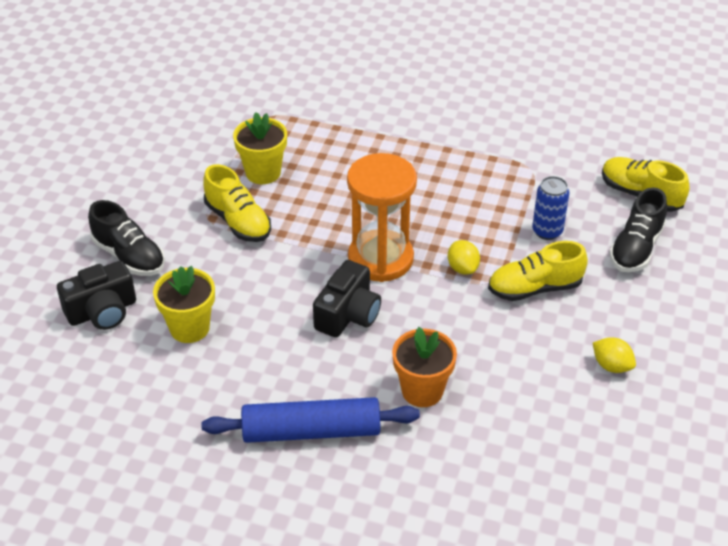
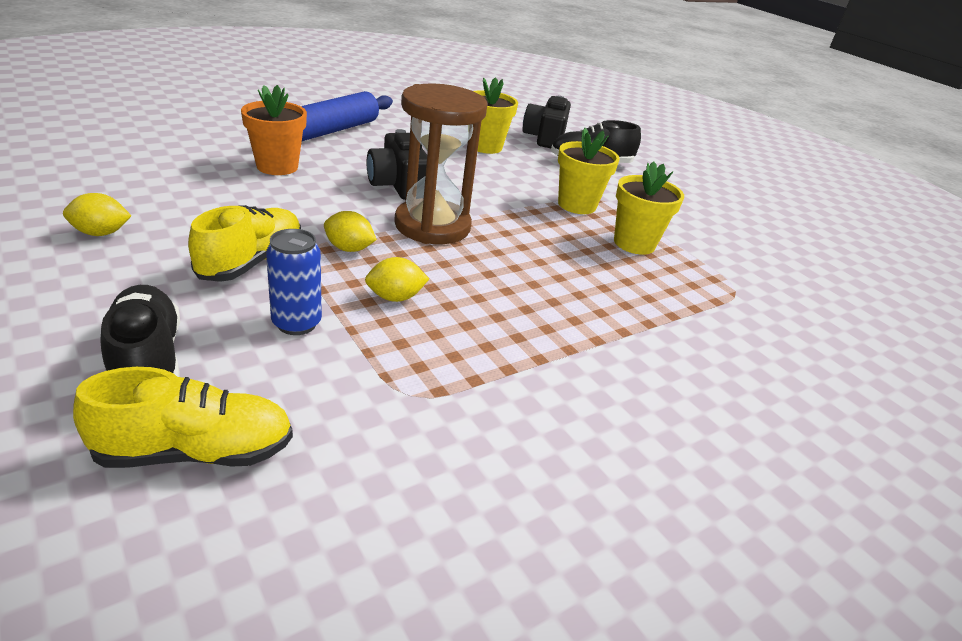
camera: 125 degrees right, 10 degrees down
yellow shoe [203,164,271,242] -> yellow flower pot [558,128,620,214]
orange hourglass [347,153,417,282] -> brown hourglass [394,83,487,244]
none -> yellow lemon [365,257,429,302]

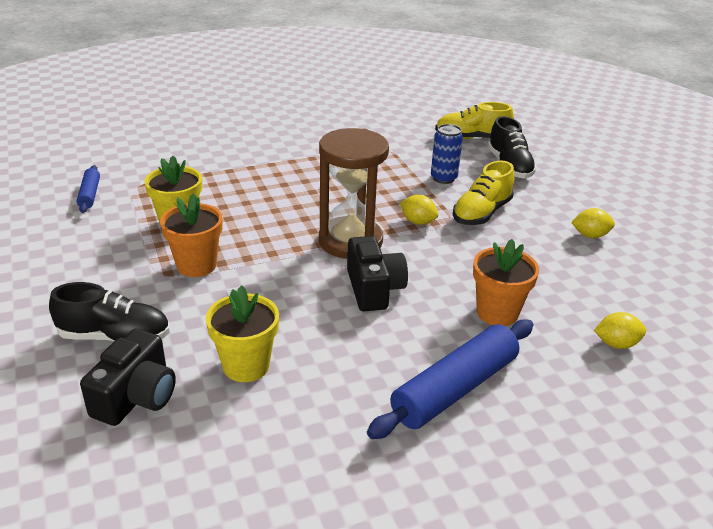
camera: 165 degrees left, 0 degrees up
yellow lemon [365,257,429,302] -> yellow lemon moved to [594,312,646,349]
yellow flower pot [558,128,620,214] -> orange flower pot [160,193,223,277]
none -> blue rolling pin [77,165,100,213]

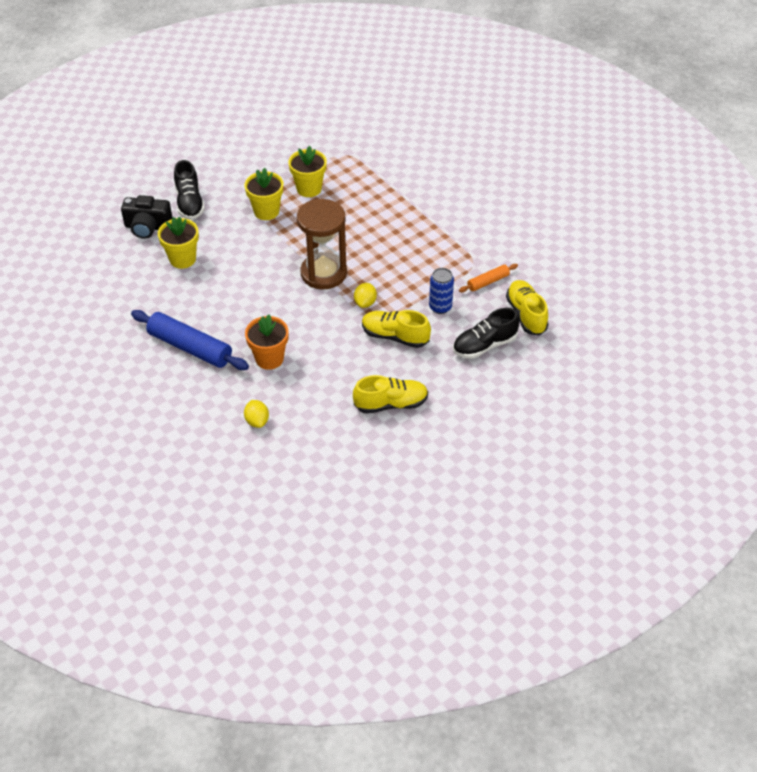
camera: 75 degrees right, 15 degrees up
blue rolling pin [77,165,100,213] -> none
orange flower pot [160,193,223,277] -> yellow flower pot [245,168,283,220]
black camera [347,236,408,311] -> none
yellow lemon [571,208,615,238] -> yellow shoe [353,375,428,414]
none -> orange rolling pin [459,264,518,292]

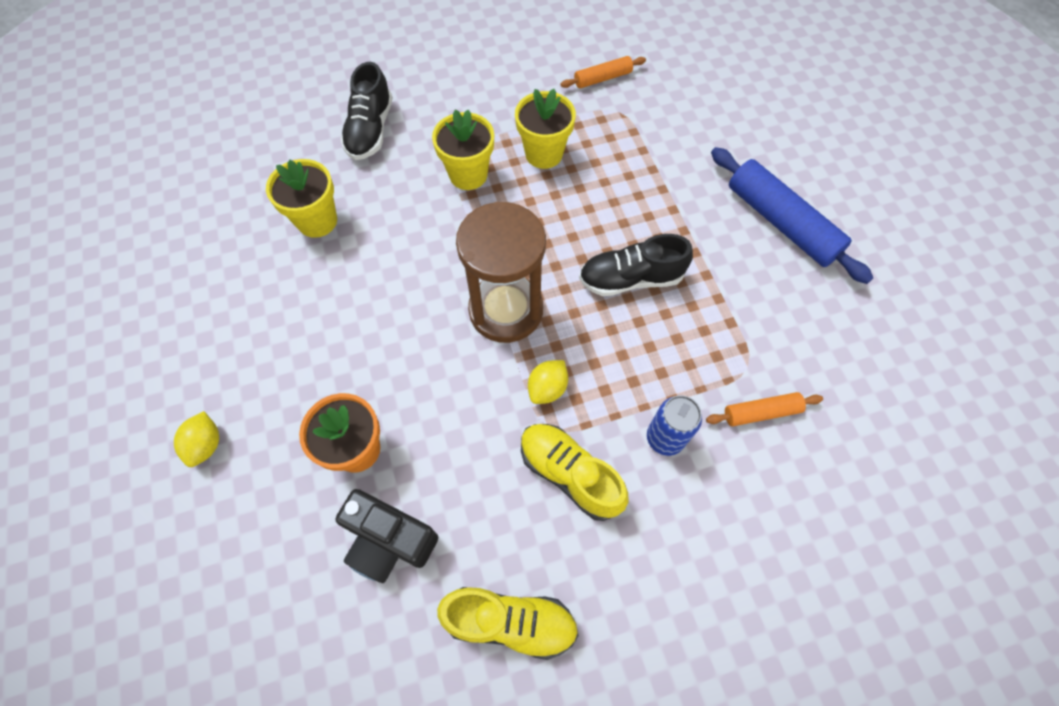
camera: 20 degrees right, 15 degrees up
black camera [121,195,173,239] -> black camera moved to [335,489,438,583]
blue rolling pin [131,310,249,370] -> blue rolling pin moved to [711,147,873,284]
yellow lemon [244,400,269,428] -> yellow lemon moved to [174,411,219,467]
black shoe [453,308,520,359] -> black shoe moved to [579,234,693,296]
yellow shoe [506,280,548,335] -> none
none -> orange rolling pin [561,56,646,88]

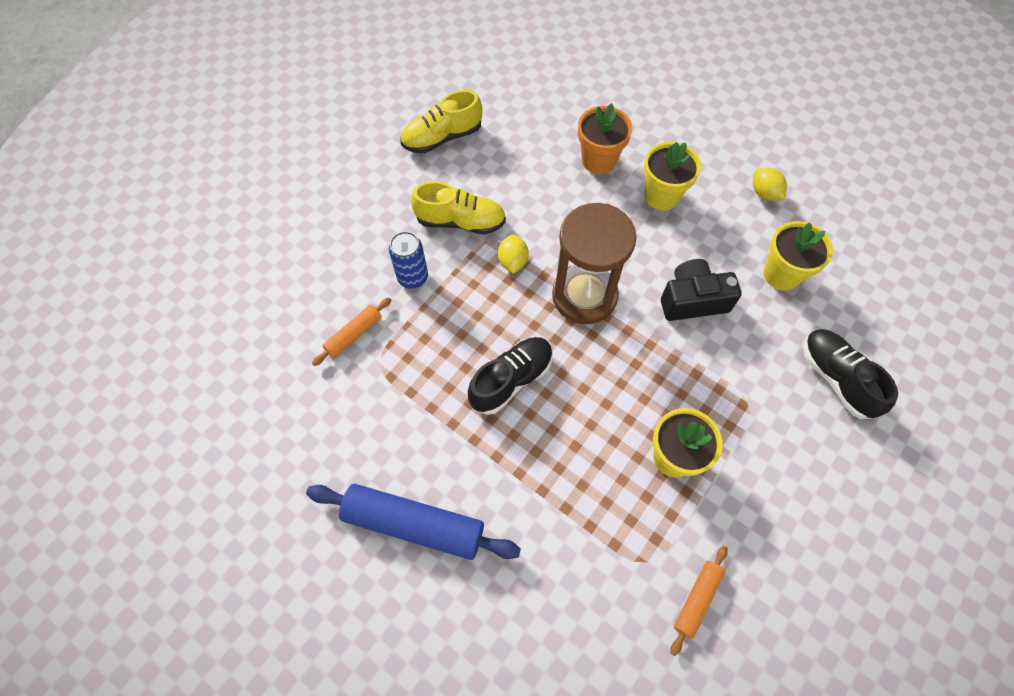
camera: 145 degrees right, 0 degrees up
yellow lemon [174,411,219,467] -> yellow lemon moved to [753,168,787,200]
black camera [335,489,438,583] -> black camera moved to [661,259,742,321]
yellow flower pot [432,109,494,190] -> yellow flower pot moved to [644,142,701,211]

